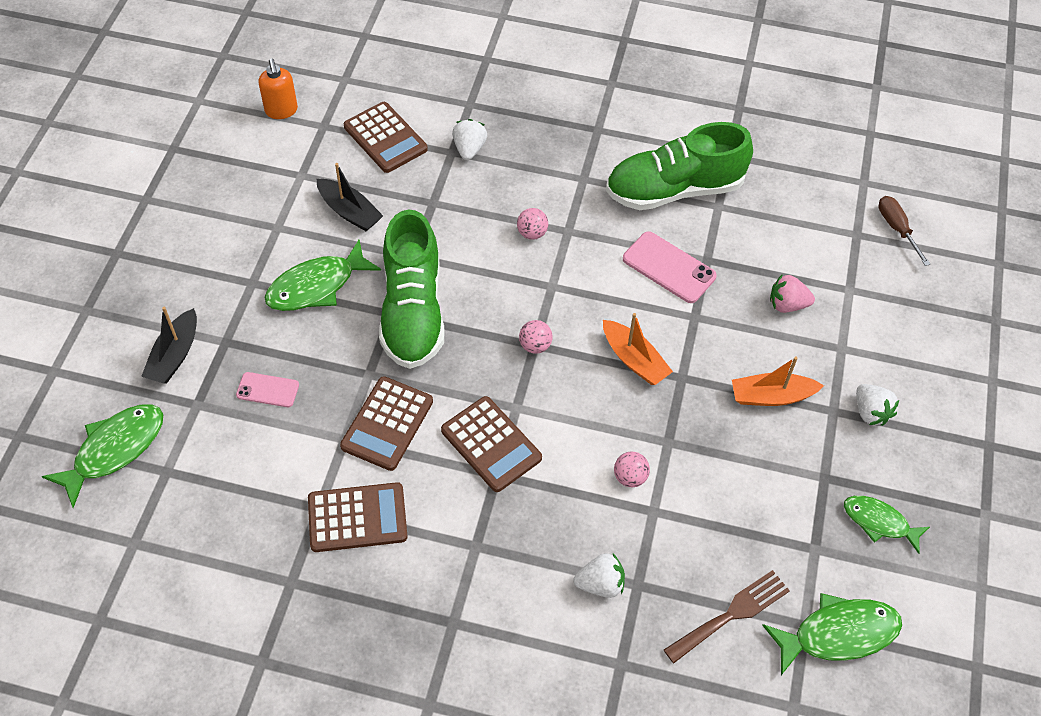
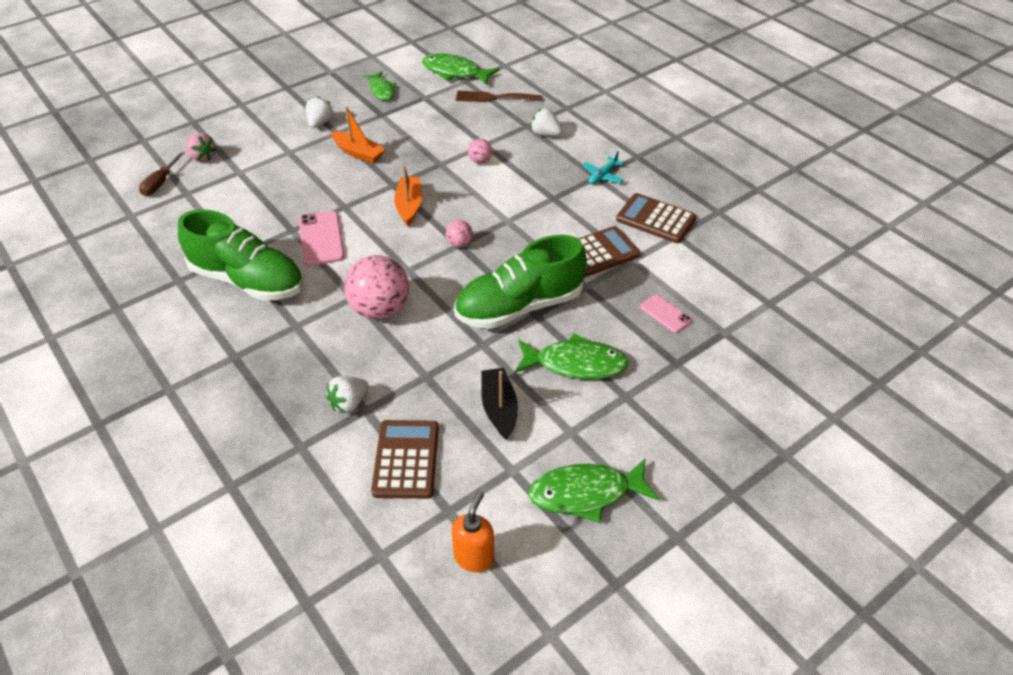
camera: 140 degrees left, 10 degrees down
green fish [42,404,163,508] -> green fish moved to [528,458,659,523]
black boat [141,307,197,384] -> none
green shoe [379,209,445,369] -> green shoe turned 150 degrees counterclockwise [454,235,587,329]
brown calculator [441,396,542,492] -> none
pink ball [517,208,548,240] -> pink ball [344,255,409,320], size x2.15
pink strawberry [770,275,815,313] -> pink strawberry moved to [186,133,217,162]
none -> turquoise plane [582,151,624,184]

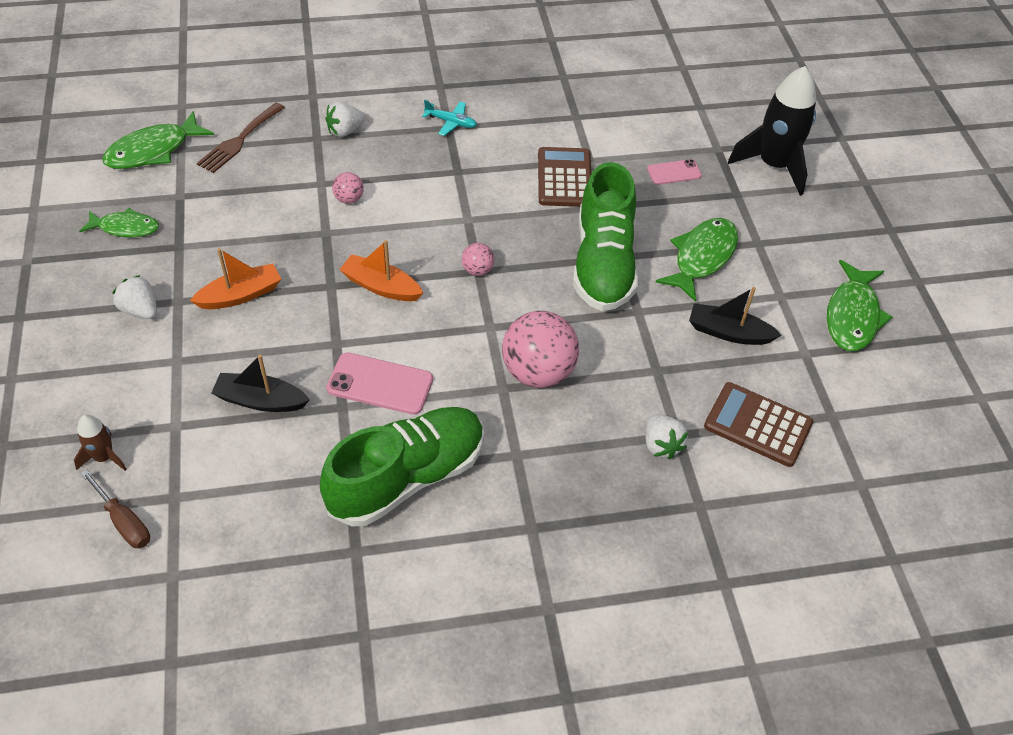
camera: 65 degrees left, 5 degrees up
pink strawberry [186,133,217,162] -> brown rocket [74,415,127,471]
orange soap dispenser [452,491,494,572] -> none
turquoise plane [582,151,624,184] -> turquoise plane turned 45 degrees counterclockwise [422,100,477,136]
brown calculator [616,193,696,243] -> none
none -> black boat [211,355,310,412]
none -> black rocket [728,66,816,196]

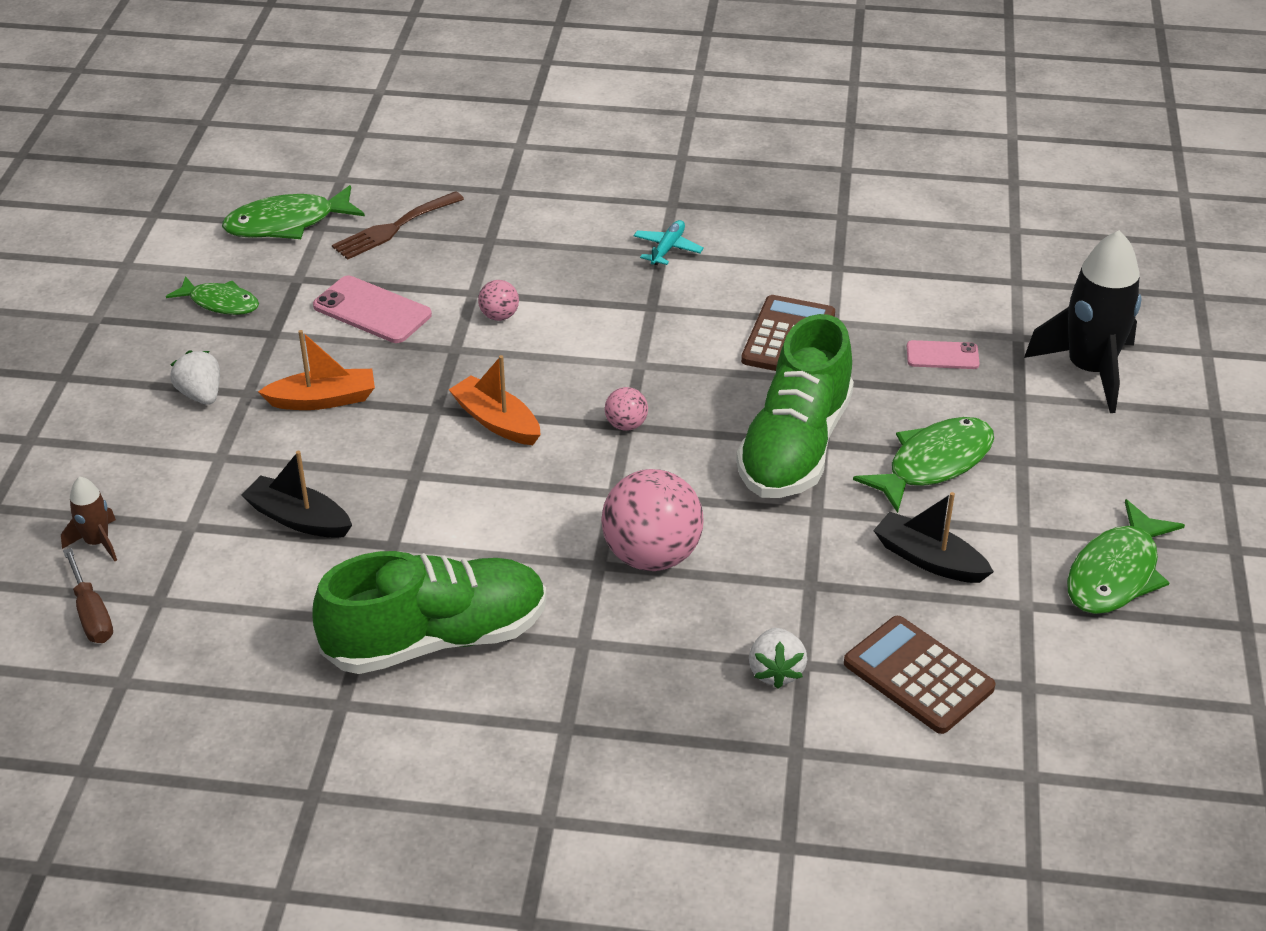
camera: 20 degrees right, 10 degrees down
white strawberry [325,102,365,137] -> none
pink phone [326,353,433,415] -> pink phone moved to [313,276,432,343]
turquoise plane [422,100,477,136] -> turquoise plane turned 105 degrees counterclockwise [633,220,704,265]

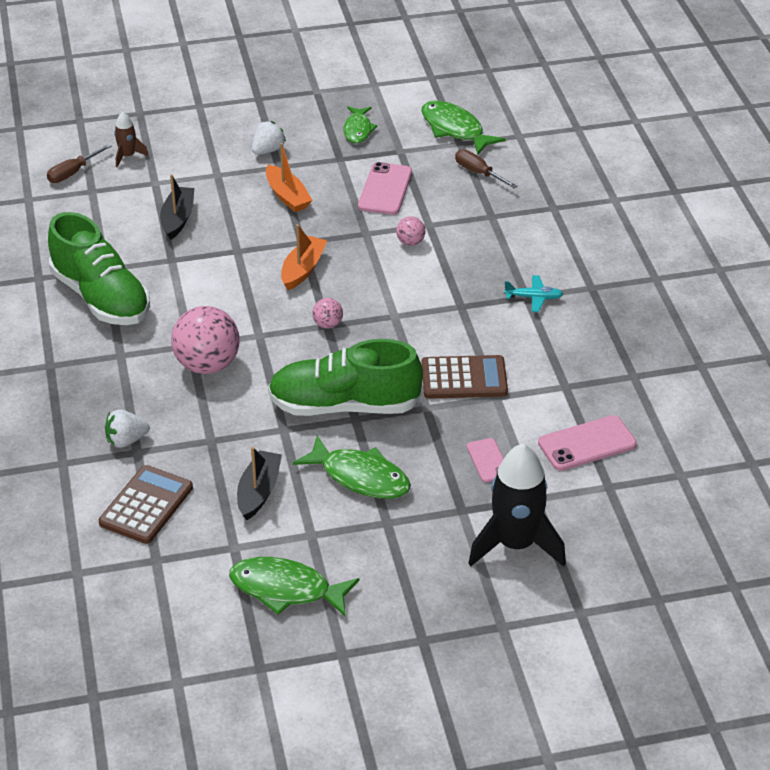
camera: 70 degrees right, 0 degrees up
brown fork [332,191,464,260] -> brown screwdriver [455,149,517,188]
none -> pink phone [538,415,637,471]

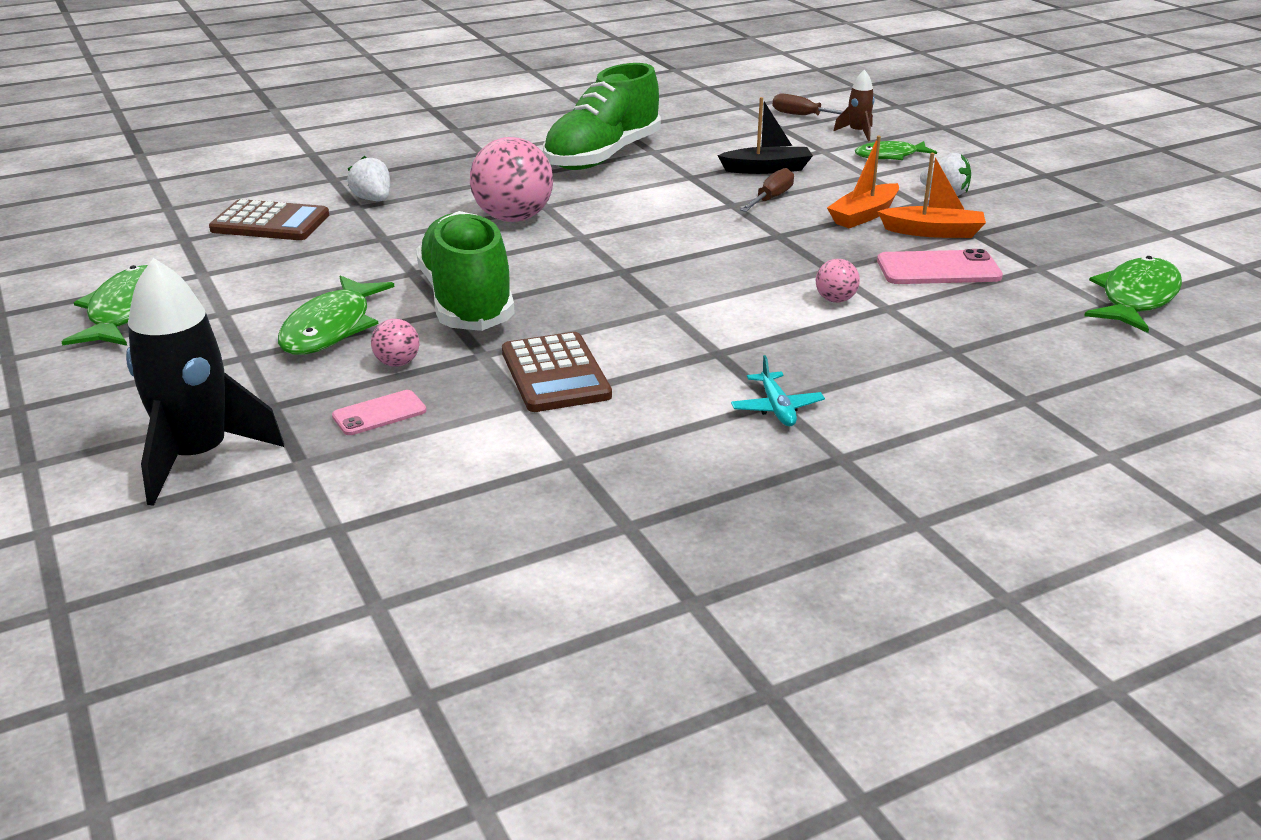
camera: 75 degrees right, 10 degrees down
black boat [237,447,282,520] -> none
orange boat [281,224,327,290] -> orange boat moved to [877,153,986,238]
pink ball [312,298,343,329] -> pink ball moved to [371,319,419,367]
green fish [343,106,378,144] -> green fish moved to [855,141,937,160]
brown screwdriver [455,149,517,188] -> brown screwdriver moved to [740,168,794,212]
pink phone [538,415,637,471] -> none

